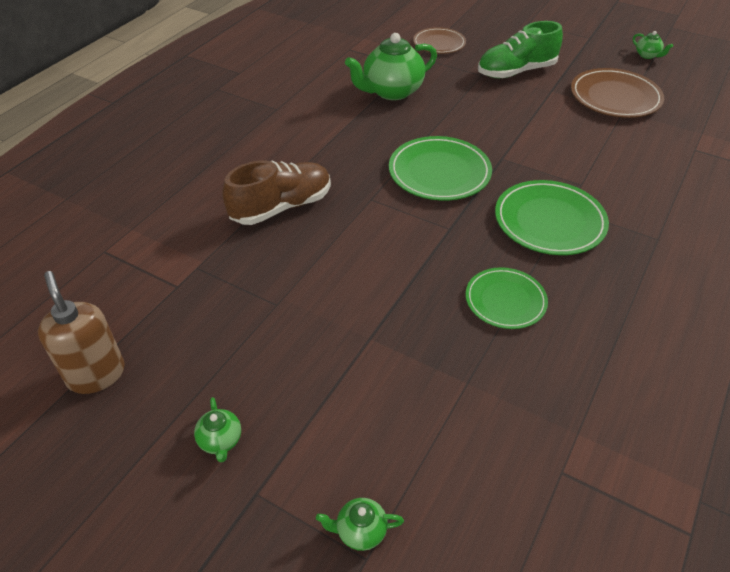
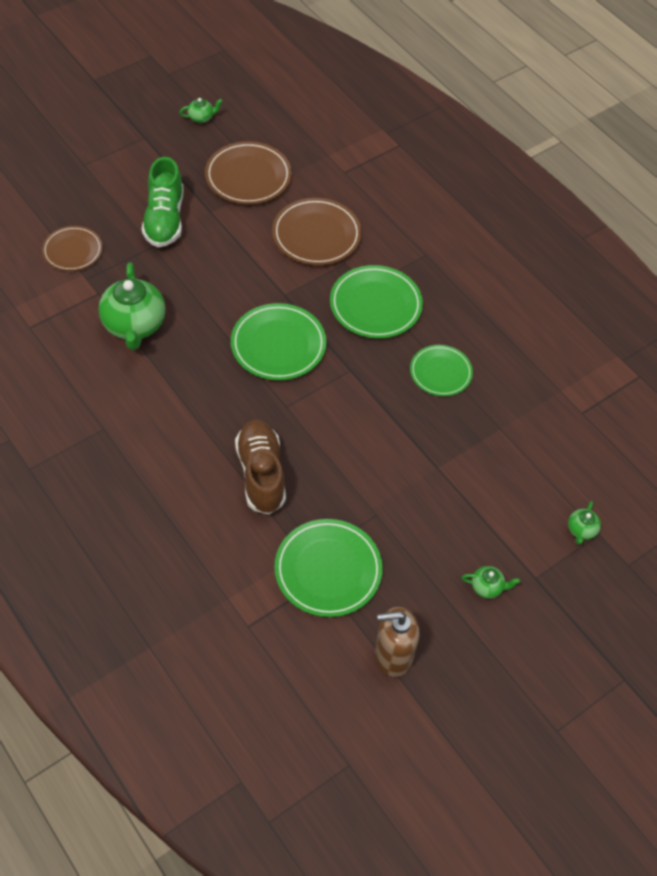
camera: 70 degrees left, 10 degrees up
none -> brown plate [272,198,361,265]
none -> green plate [275,519,383,617]

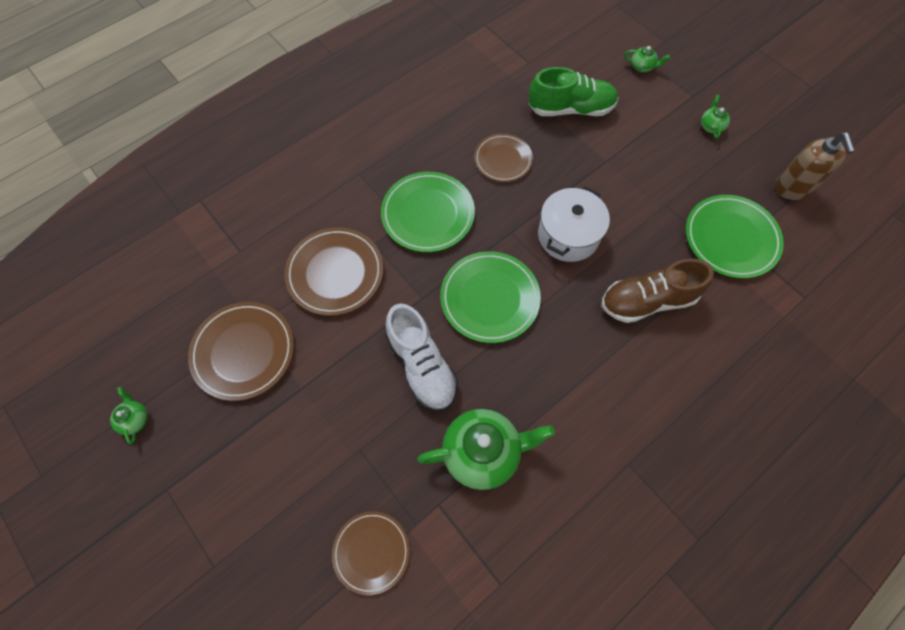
camera: 90 degrees left, 10 degrees up
green shoe [142,157,183,248] -> green shoe moved to [529,67,618,116]
green plate [410,345,473,396] -> brown plate [474,134,533,182]
none -> white shoe [386,303,458,411]
none -> white pot [538,186,610,262]

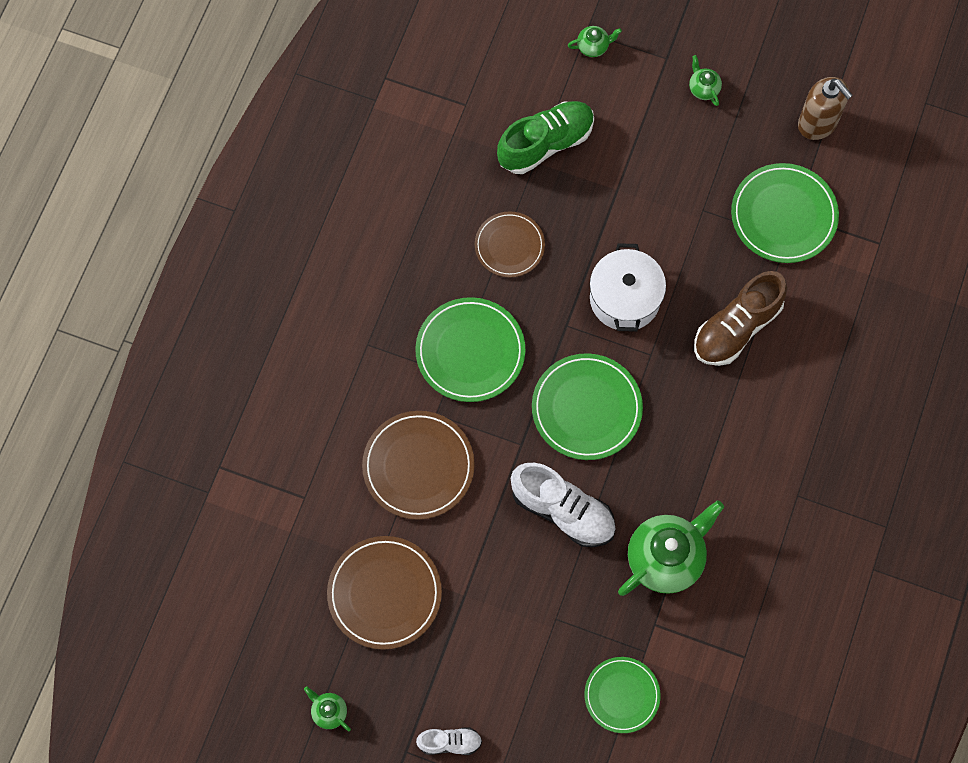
camera: 30 degrees left, 5 degrees up
brown plate [332,512,410,596] -> green plate [584,657,661,733]
none -> white shoe [416,727,482,755]

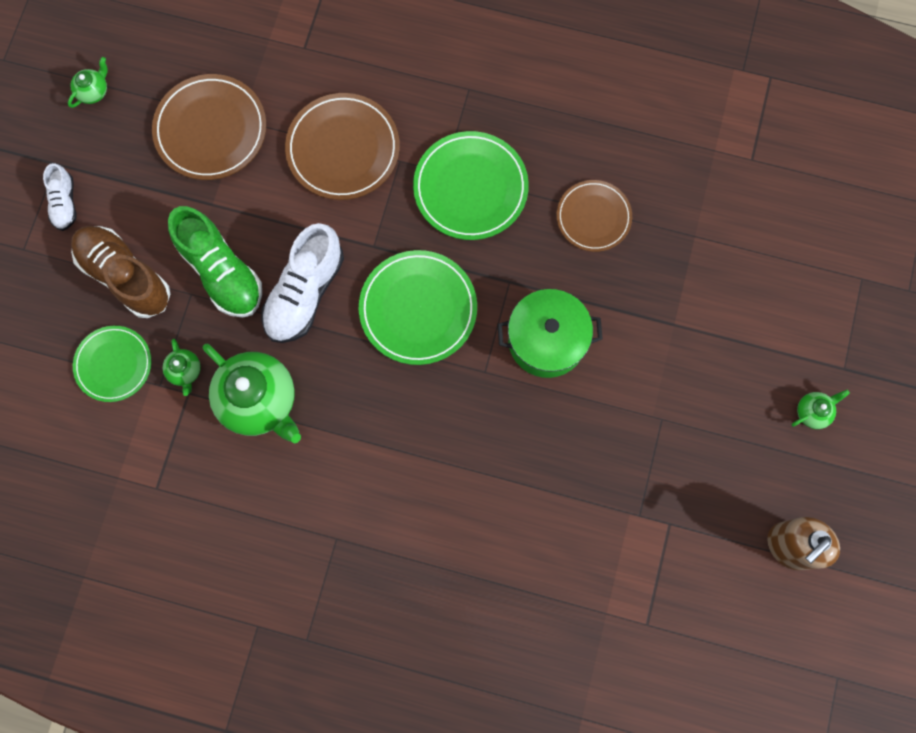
camera: 85 degrees right, 5 degrees up
green shoe [497,101,594,174] -> green shoe moved to [168,206,262,318]
green teapot [568,26,622,57] -> green teapot moved to [163,339,201,396]
white pot [590,243,666,332] -> green pot [498,289,603,378]
brown shoe [694,271,787,366] -> brown shoe moved to [71,226,170,318]
green plate [731,163,839,263] -> none

